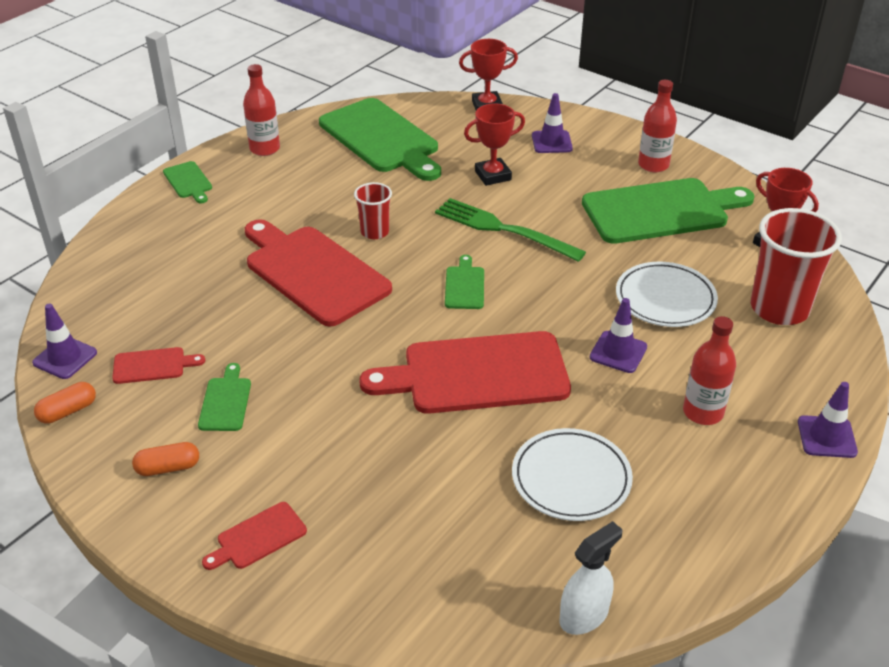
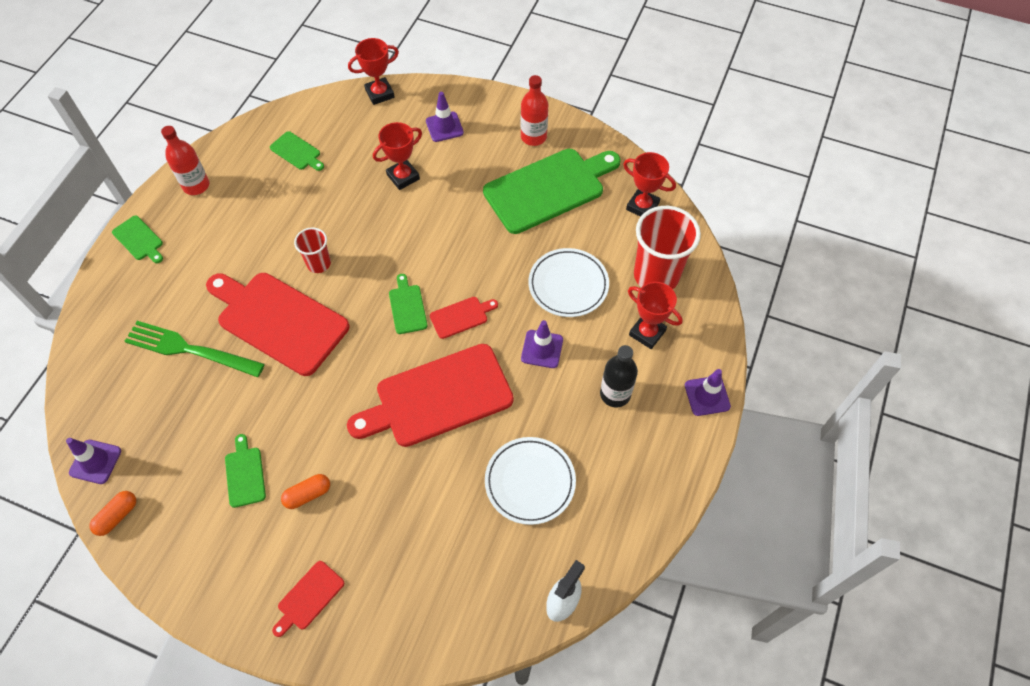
camera: 15 degrees left, 20 degrees up
red cutting board [112,347,205,384] -> red cutting board moved to [430,297,498,339]
orange capsule [132,442,199,476] -> orange capsule moved to [281,474,330,509]
green cutting board [319,98,441,181] -> green cutting board [270,131,324,171], size x0.44
green fork [435,198,586,262] -> green fork moved to [124,321,265,377]
red bottle [683,316,736,425] -> black bottle [600,345,638,407]
none -> red trophy [628,282,683,349]

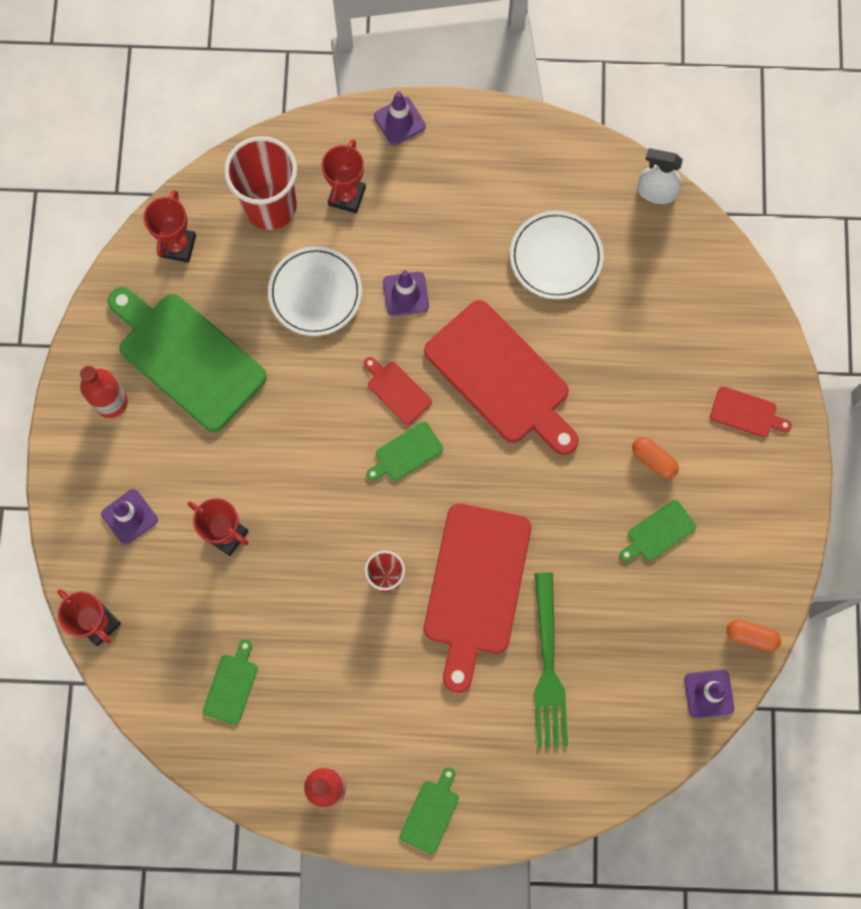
camera: 110 degrees left, 15 degrees up
black bottle [600,345,638,407] -> none

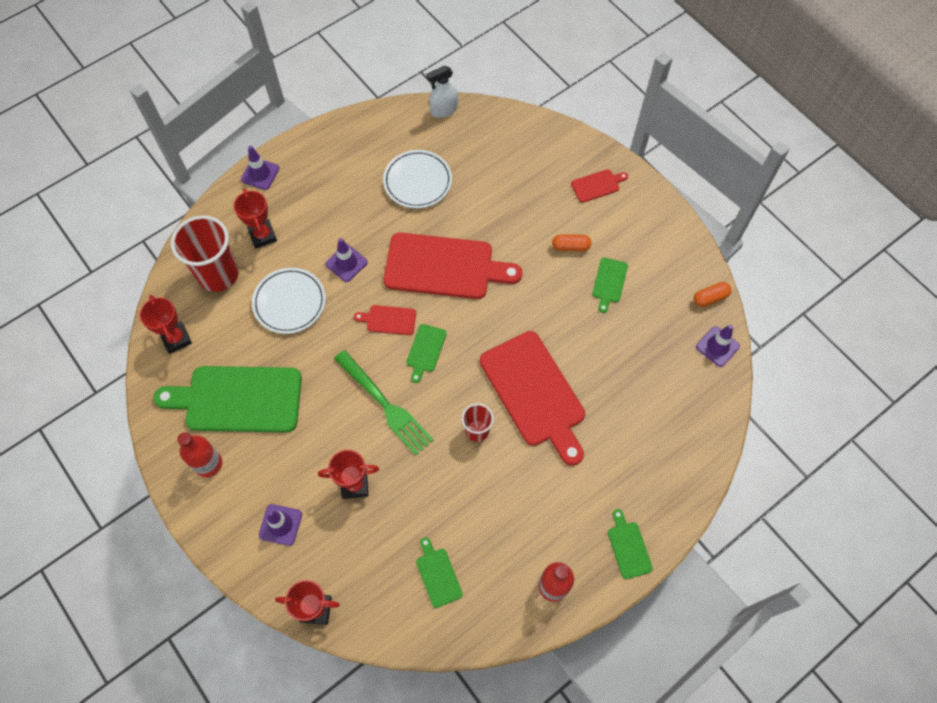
camera: 40 degrees left, 10 degrees down
green fork [534,572,568,748] -> green fork moved to [334,350,434,455]

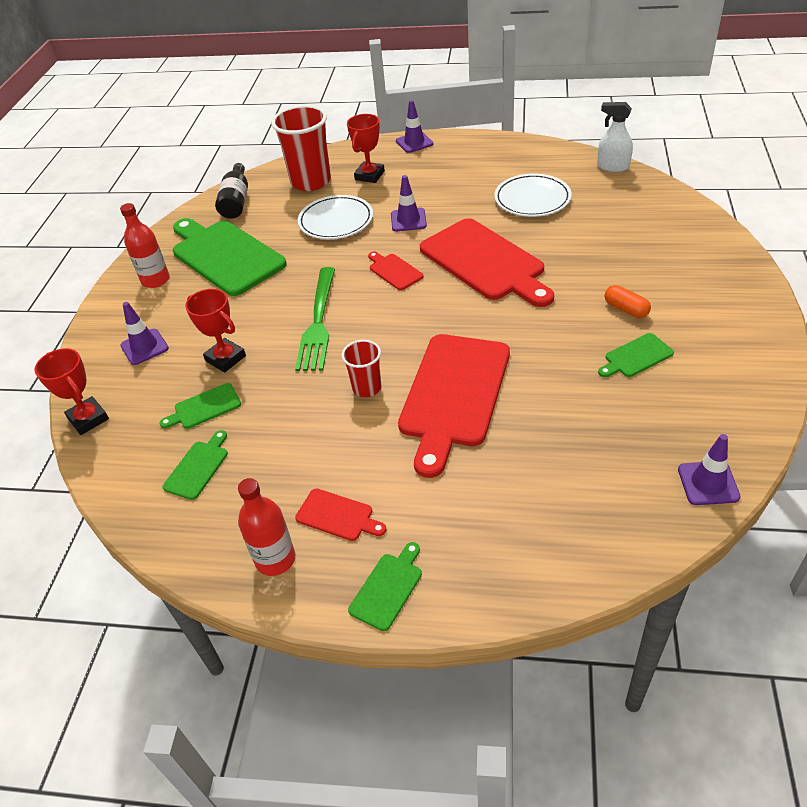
camera: 50 degrees right, 20 degrees down
red trophy [140,295,192,354] -> black bottle [215,163,248,219]
green cutting board [407,324,447,383] -> green cutting board moved to [159,383,241,429]
red cutting board [571,169,628,203] -> red cutting board moved to [295,489,386,541]
orange capsule [693,282,732,307] -> none

